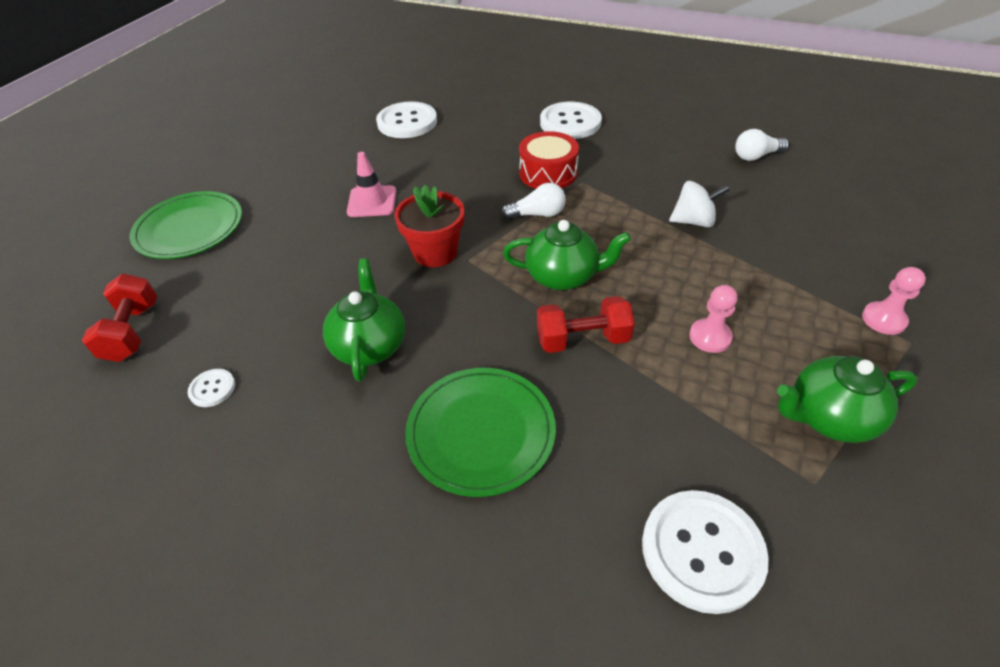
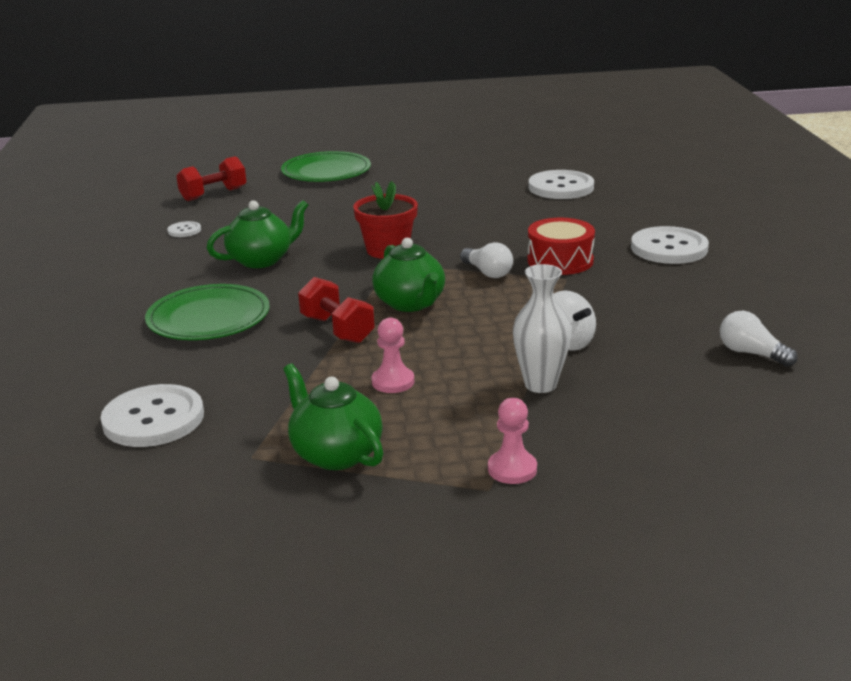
camera: 60 degrees right, 20 degrees down
pink traffic cone [347,152,396,217] -> none
none -> white vase [513,264,571,393]

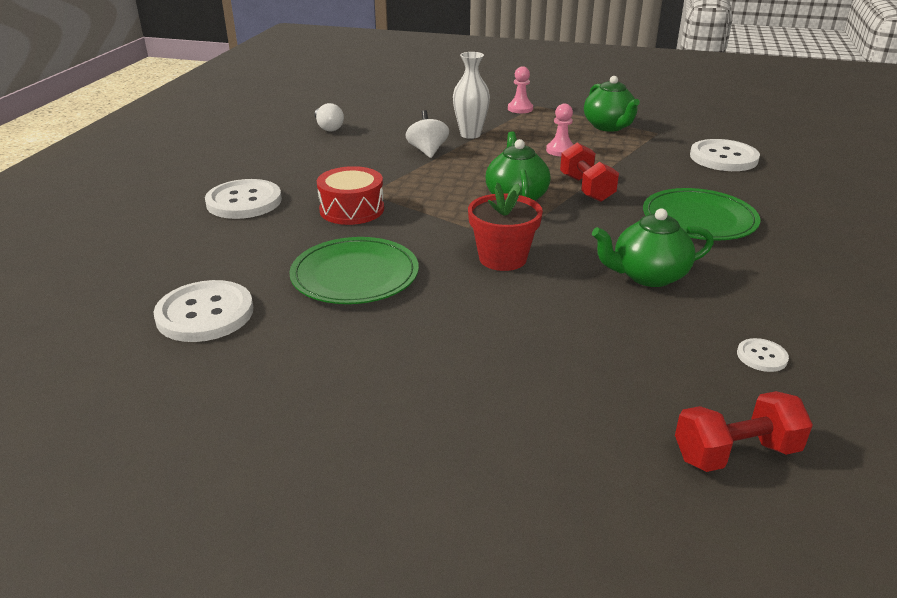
camera: 160 degrees left, 5 degrees up
green plate [281,151,371,182] -> green plate moved to [289,237,419,304]
white light bulb [460,242,513,278] -> none

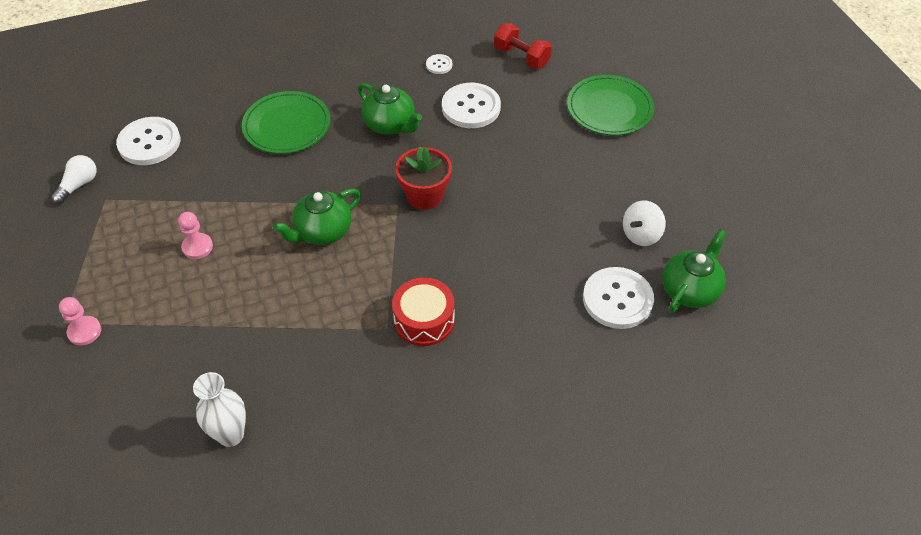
camera: 125 degrees left, 20 degrees up
white button [205,179,282,219] -> white button moved to [442,83,501,128]
green plate [289,237,419,304] -> green plate moved to [567,75,654,135]
white light bulb [314,103,344,131] -> white light bulb moved to [51,155,96,204]
white spinning top [405,110,449,158] -> white spinning top moved to [623,201,666,246]
white vase [453,52,490,139] -> white vase moved to [193,372,246,447]
red dumbbell [560,142,619,202] -> none
green teapot [584,76,640,132] -> green teapot moved to [662,229,726,313]

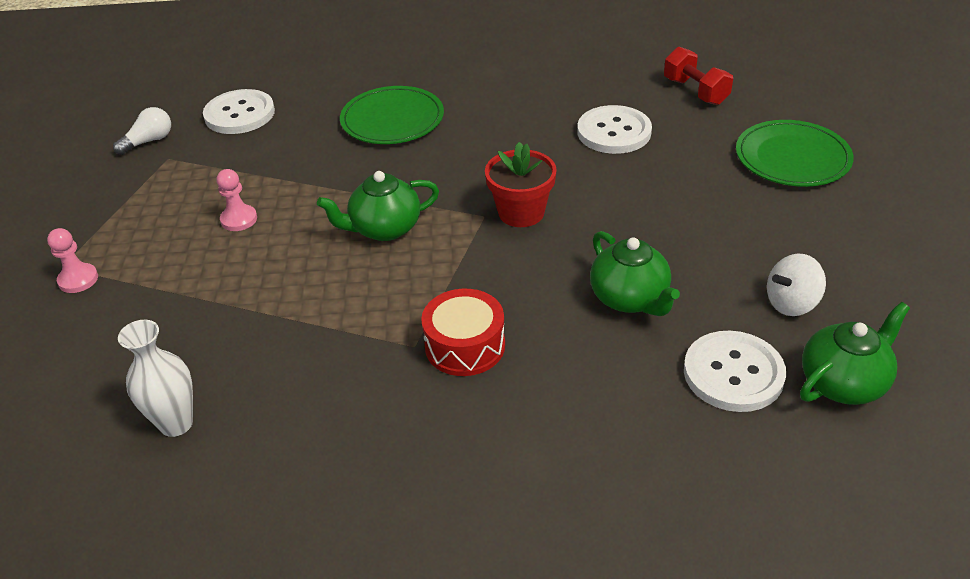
camera: 20 degrees right, 10 degrees down
green teapot [358,83,422,135] -> green teapot moved to [590,231,680,316]
white button [426,54,452,74] -> none

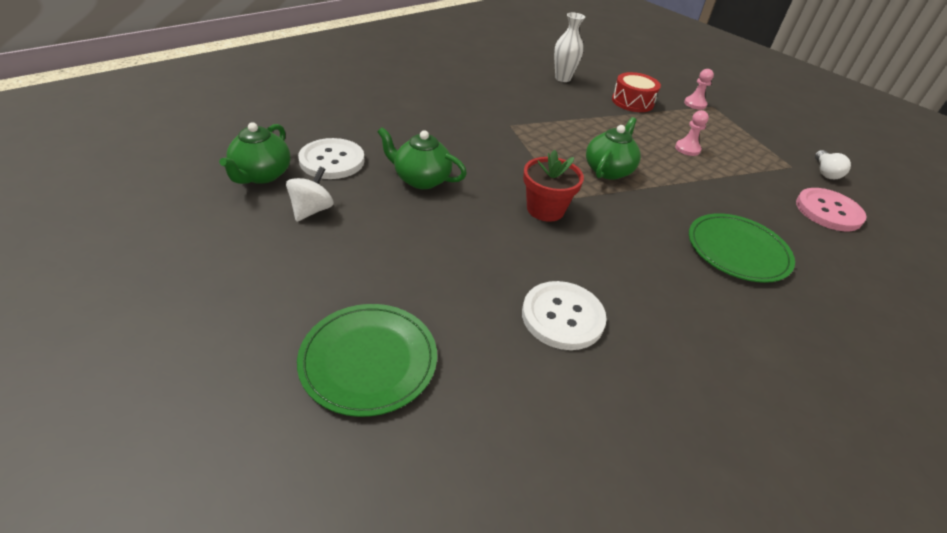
camera: 135 degrees right, 0 degrees up
white button [203,89,275,134] -> pink button [796,188,867,231]
red drum [421,289,505,376] -> red drum moved to [612,72,661,112]
red dumbbell [664,47,733,105] -> none

